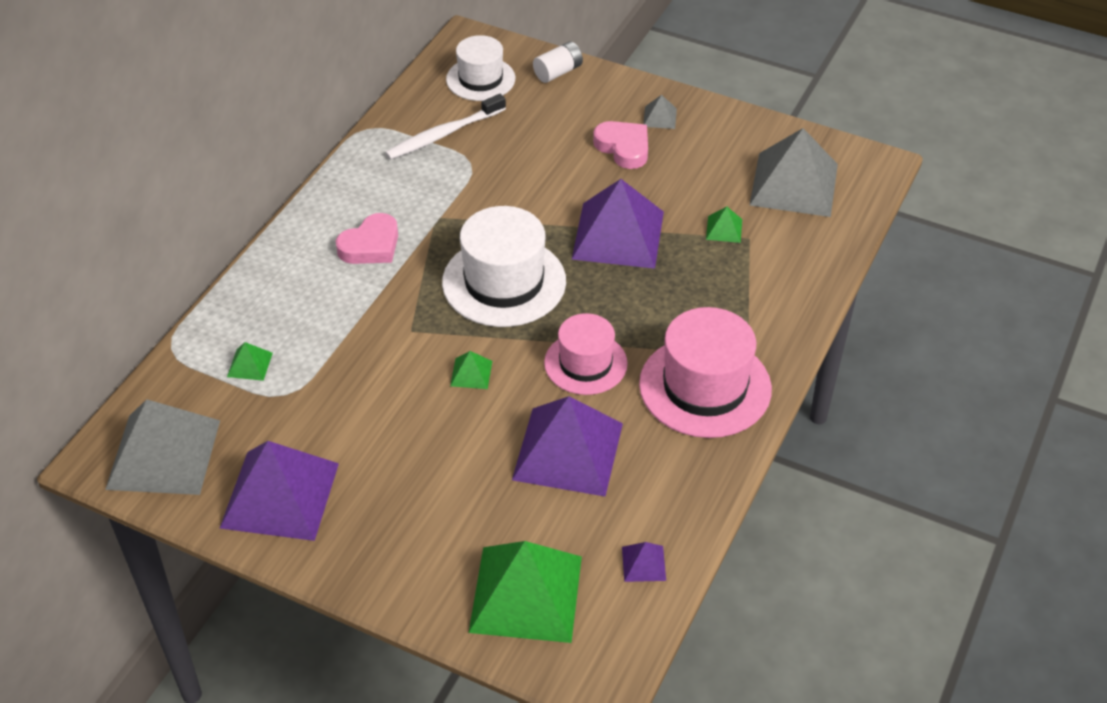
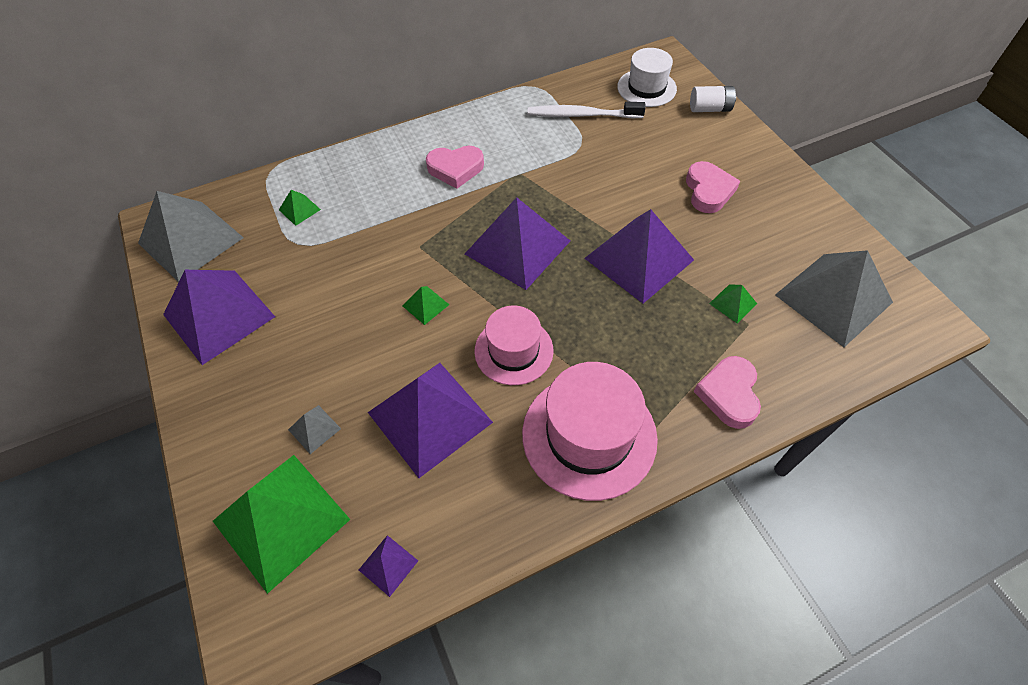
camera: 40 degrees right, 10 degrees up
white hat [442,206,566,327] -> purple pyramid [465,197,570,290]
grey pyramid [643,95,677,129] -> grey pyramid moved to [288,405,341,454]
none -> pink heart [694,356,761,429]

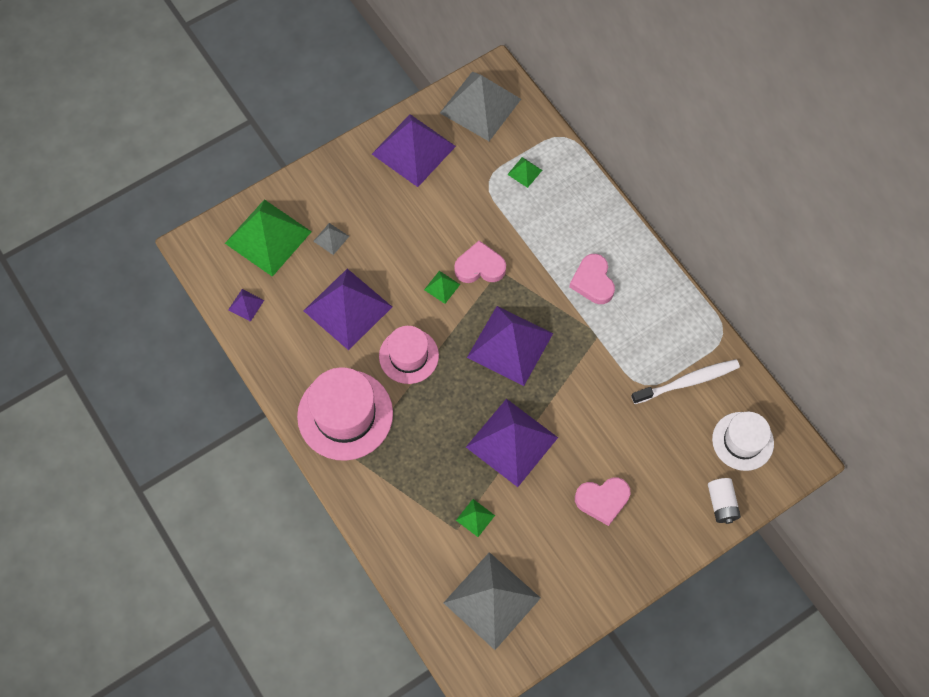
camera: 80 degrees right, 10 degrees up
white toothbrush [528,102,646,118] -> white toothbrush turned 75 degrees clockwise [631,359,740,404]
pink heart [694,356,761,429] -> pink heart moved to [454,240,506,283]

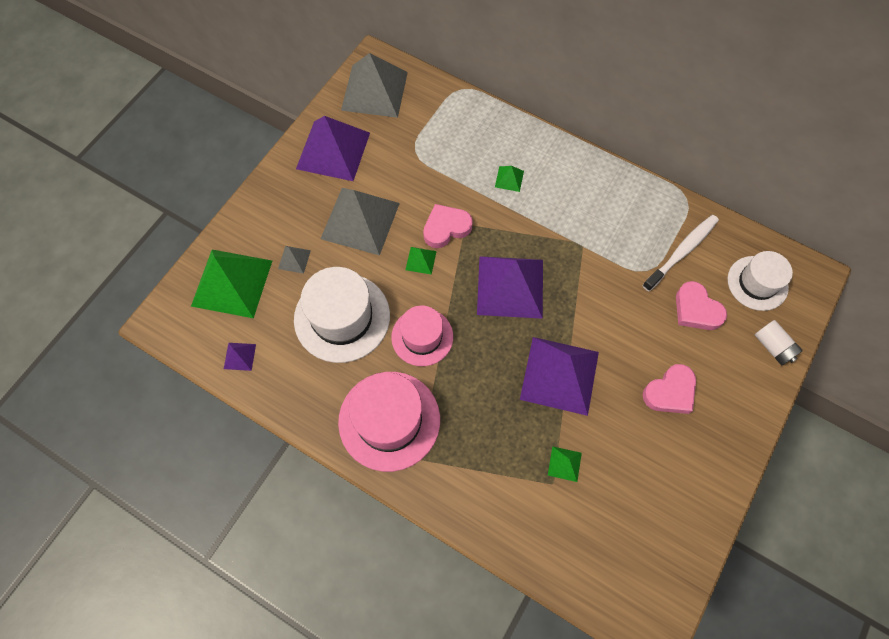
camera: 25 degrees left, 0 degrees up
purple pyramid [303,269,392,350] -> white hat [294,267,390,363]
grey pyramid [444,552,541,650] -> grey pyramid moved to [321,188,400,256]
green pyramid [507,157,542,188] -> green pyramid moved to [495,166,524,192]
pink heart [569,254,615,304] -> pink heart moved to [676,281,727,330]

